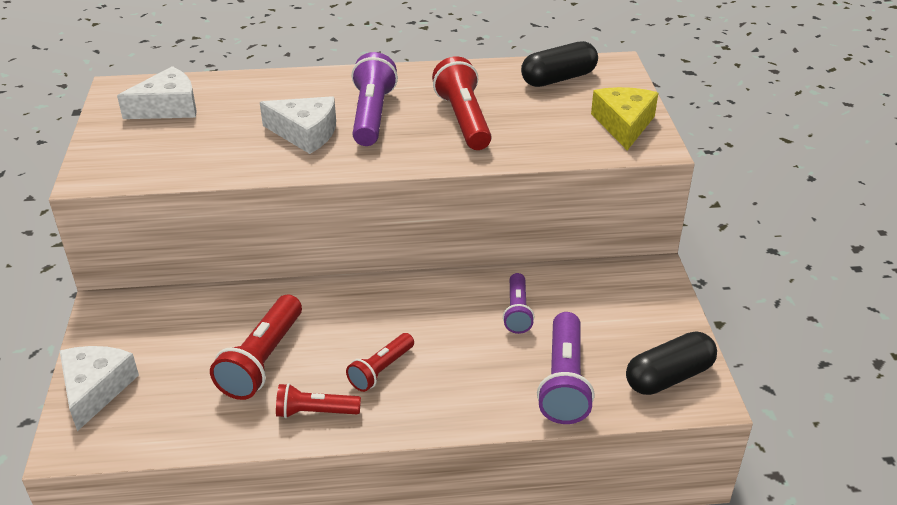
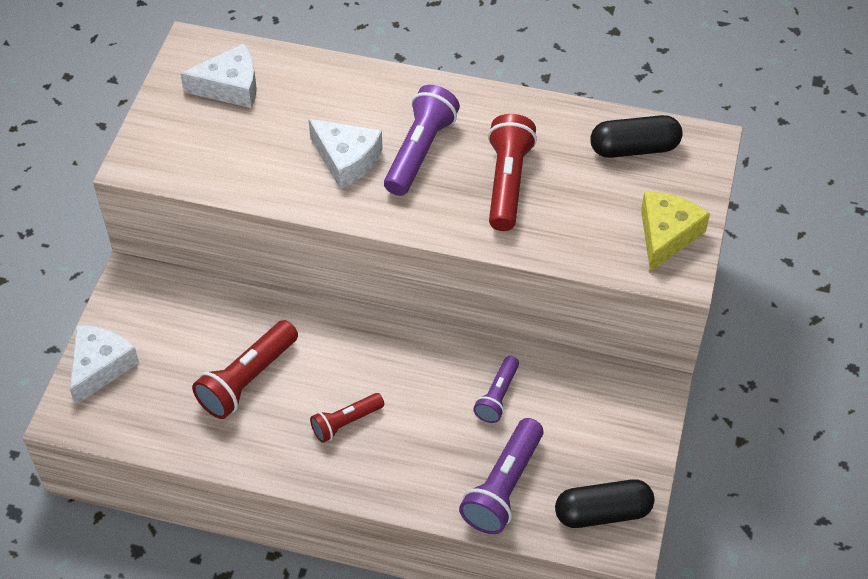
camera: 20 degrees right, 15 degrees up
red flashlight [276,383,361,418] -> none

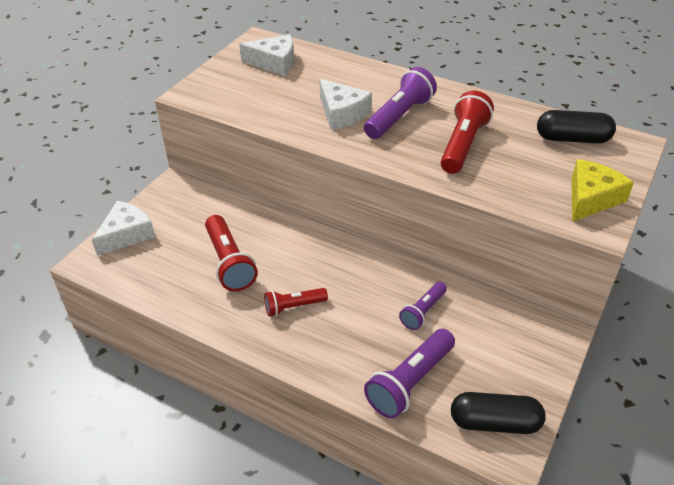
camera: 15 degrees right, 10 degrees down
red flashlight [192,320,298,419] -> red flashlight turned 75 degrees counterclockwise [205,215,258,291]

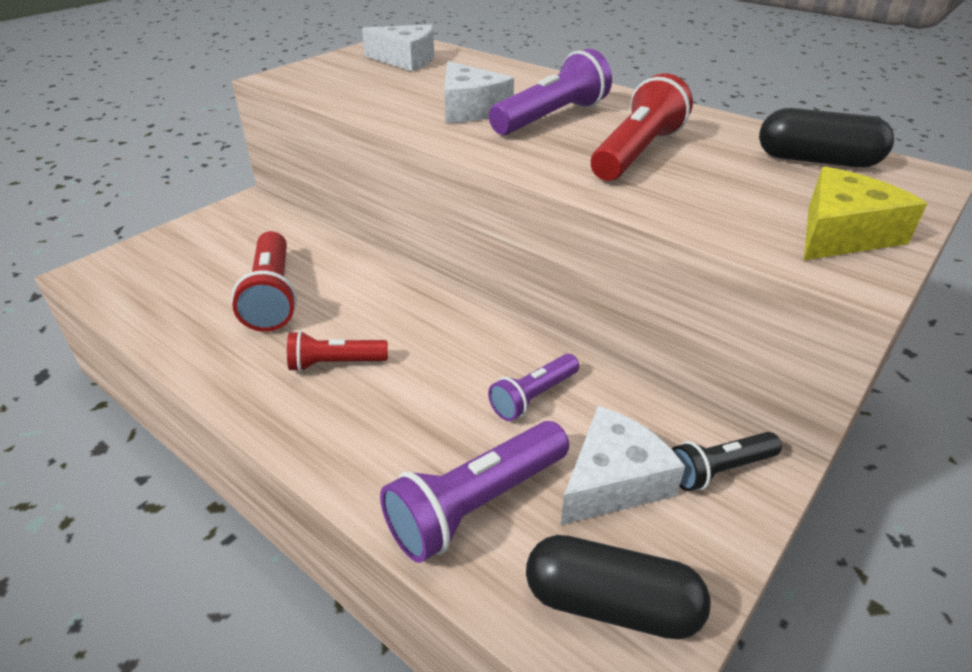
camera: 10 degrees right, 5 degrees down
white cheese [92,201,155,256] -> white cheese moved to [560,406,685,525]
none -> black flashlight [672,432,782,491]

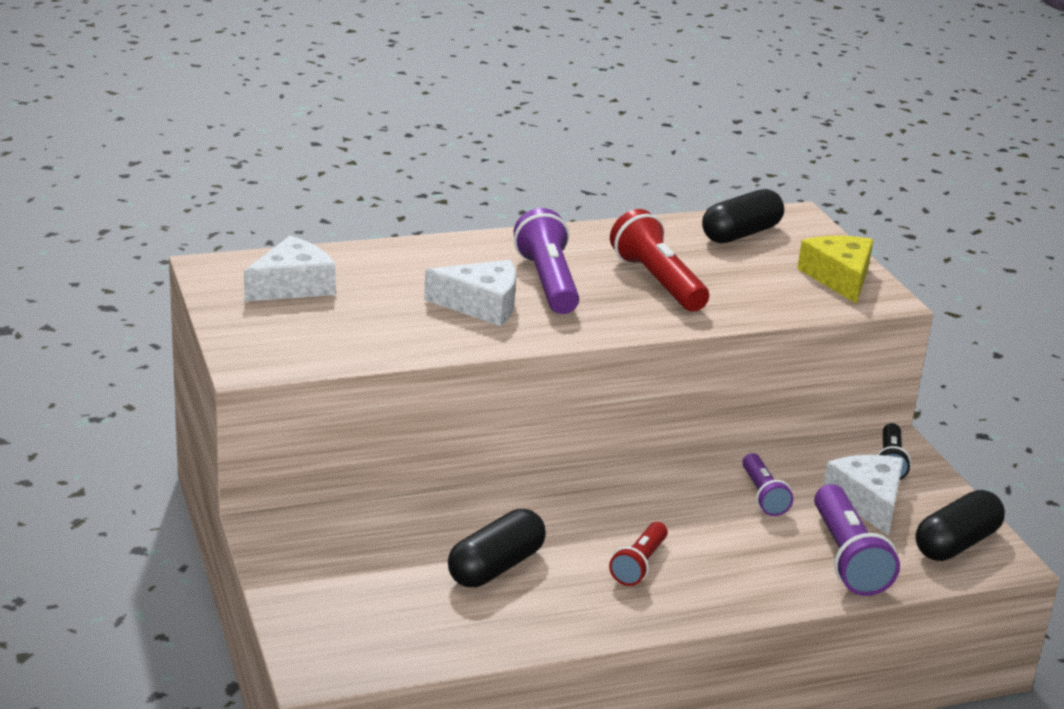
camera: 60 degrees left, 10 degrees down
red flashlight [231,231,297,332] -> black capsule [448,509,546,587]

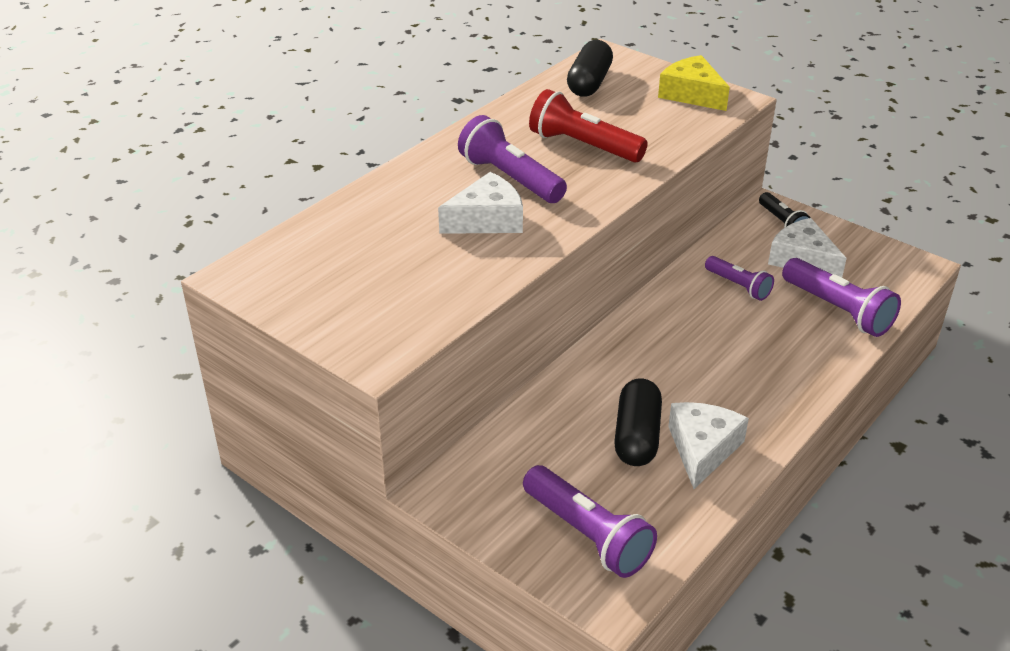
camera: 30 degrees left, 10 degrees up
white cheese [244,236,336,302] -> white cheese moved to [668,402,749,489]
red flashlight [609,522,668,586] -> none
black capsule [915,490,1005,561] -> none
none -> purple flashlight [523,465,657,578]

